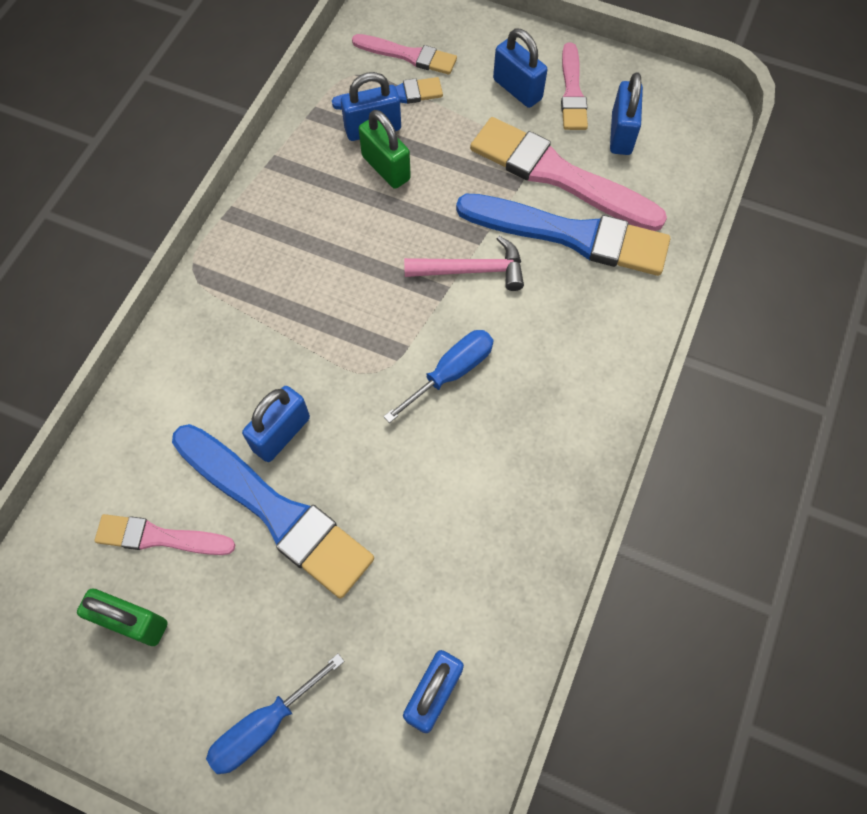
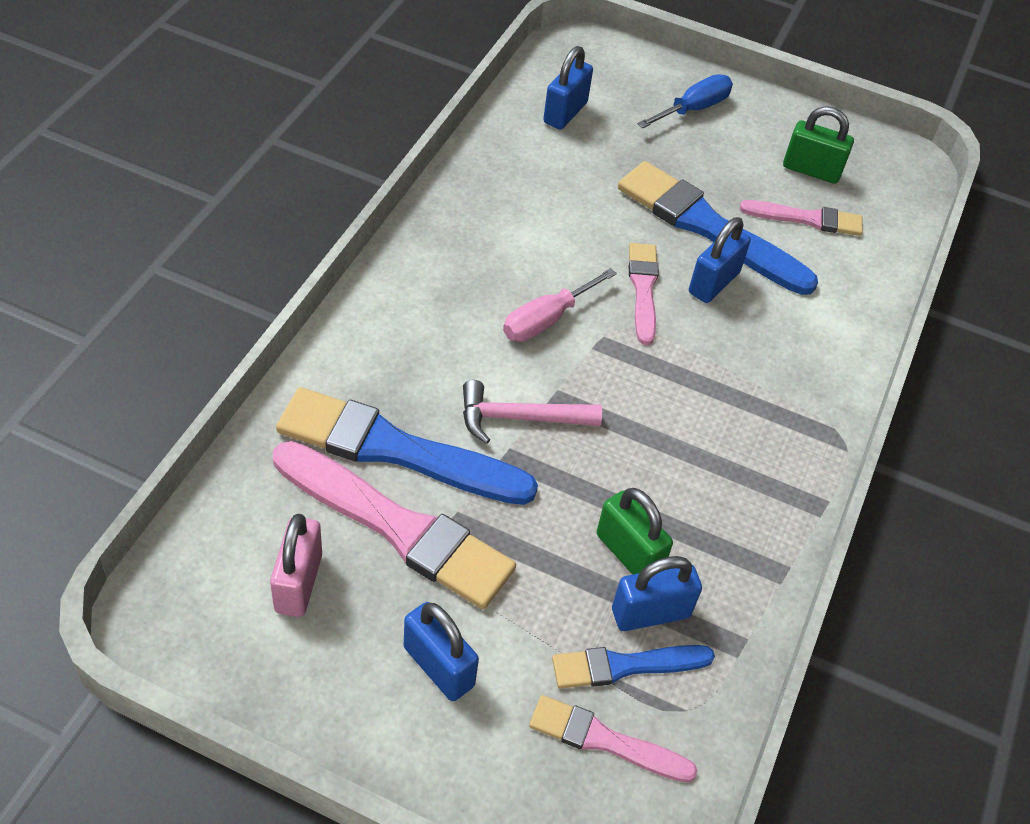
camera: 175 degrees right, 15 degrees down
blue screwdriver [383,330,493,423] -> pink screwdriver [503,268,617,342]
pink brush [561,43,588,130] -> pink brush moved to [629,243,659,345]
blue padlock [610,72,643,155] -> pink padlock [270,514,322,617]

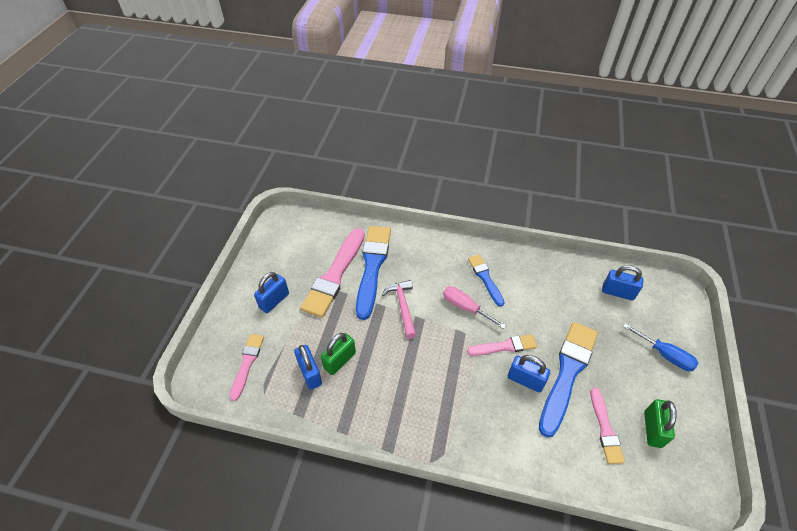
camera: 85 degrees right, 0 degrees up
pink padlock [270,514,322,617] -> none
blue brush [552,645,715,689] -> blue brush moved to [468,255,505,307]

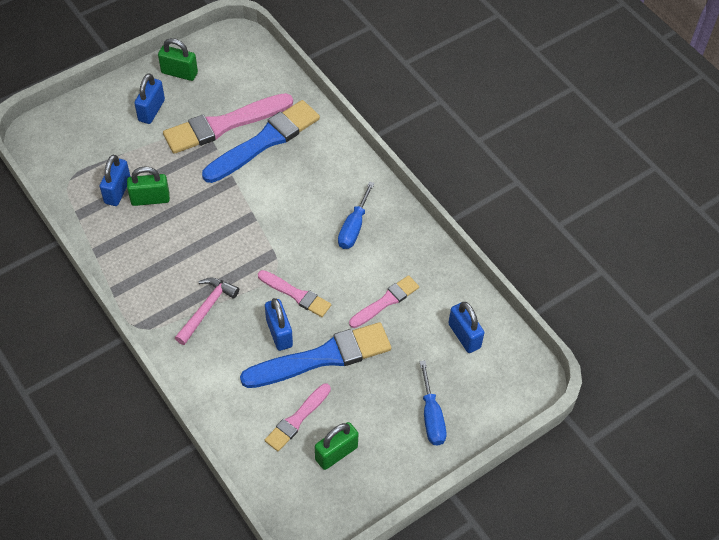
camera: 40 degrees right, 5 degrees up
pink brush [230,334,264,401] -> pink brush moved to [349,275,419,328]
blue padlock [254,272,289,313] -> blue padlock turned 60 degrees counterclockwise [134,73,165,124]
pink hammer [382,280,416,339] -> pink hammer moved to [175,277,239,345]
pink screwdriver [443,286,506,329] -> none
blue brush [468,255,505,307] -> blue screwdriver [338,181,375,249]
none -> green padlock [158,38,198,81]

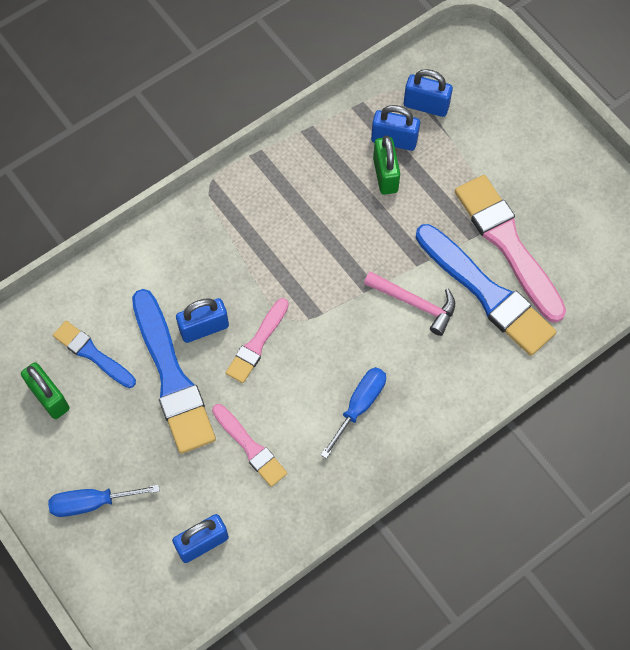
camera: 90 degrees right, 10 degrees up
blue padlock [134,73,165,124] -> blue padlock moved to [404,69,453,117]
green padlock [158,38,198,81] -> none
pink hammer [175,277,239,345] -> pink hammer moved to [364,271,455,336]
pink brush [265,384,331,452] -> blue brush [53,321,136,388]
blue screwdriver [338,181,375,249] -> blue screwdriver turned 105 degrees clockwise [320,367,386,459]

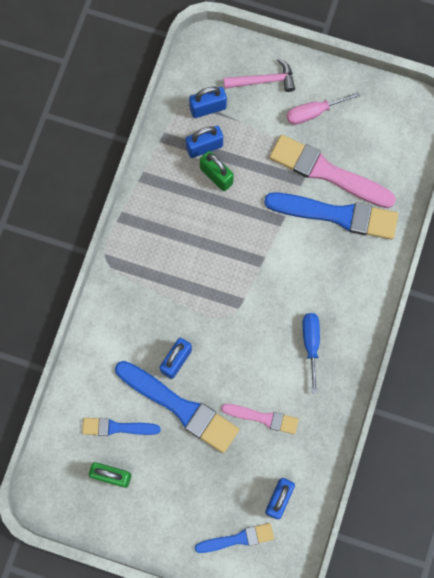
camera: 35 degrees left, 10 degrees up
blue screwdriver [48,484,160,517] -> none
pink brush [226,298,289,383] -> none
pink hammer [364,271,455,336] -> pink hammer moved to [224,58,295,92]
none -> blue brush [195,523,274,553]
none -> pink screwdriver [287,92,360,125]

